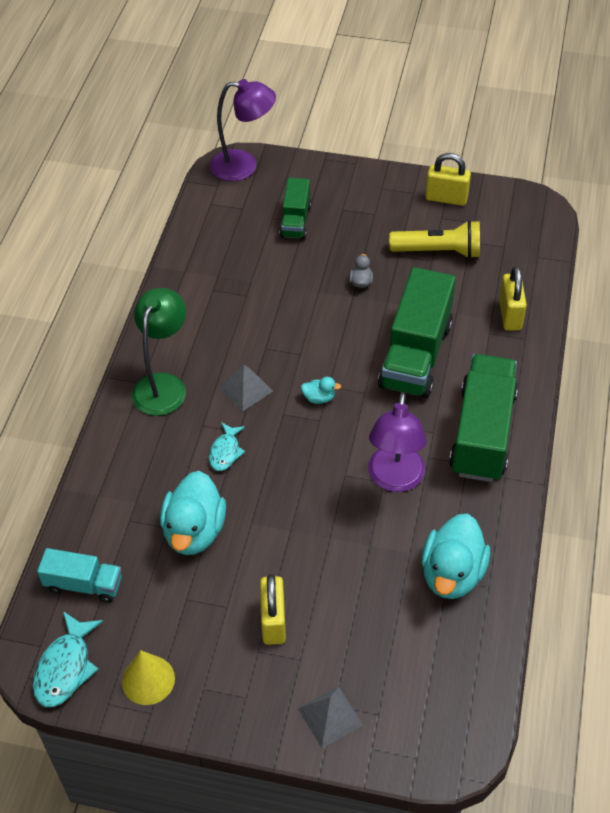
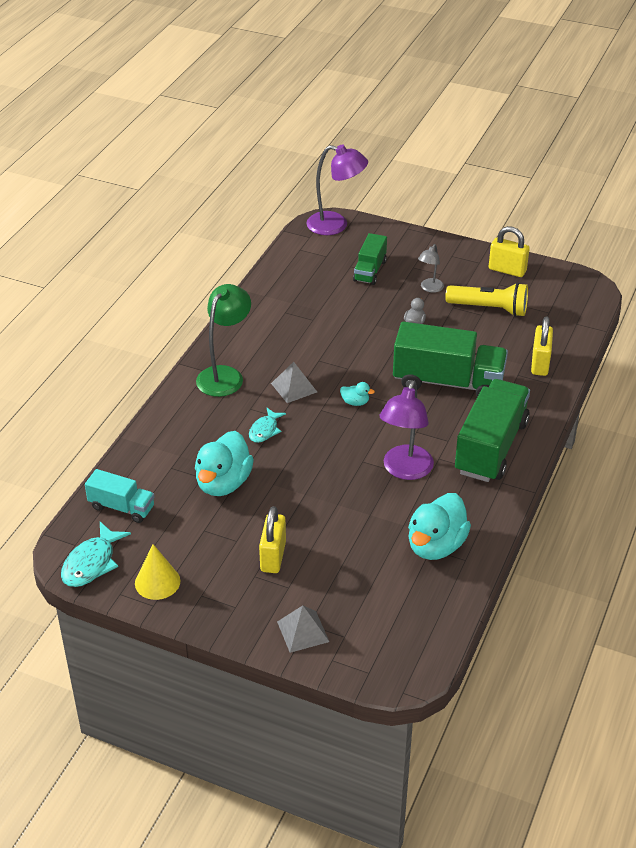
camera: 10 degrees right, 10 degrees down
green truck [378,267,456,398] -> green truck turned 105 degrees counterclockwise [393,321,508,397]
none -> grey lamp [418,244,444,293]

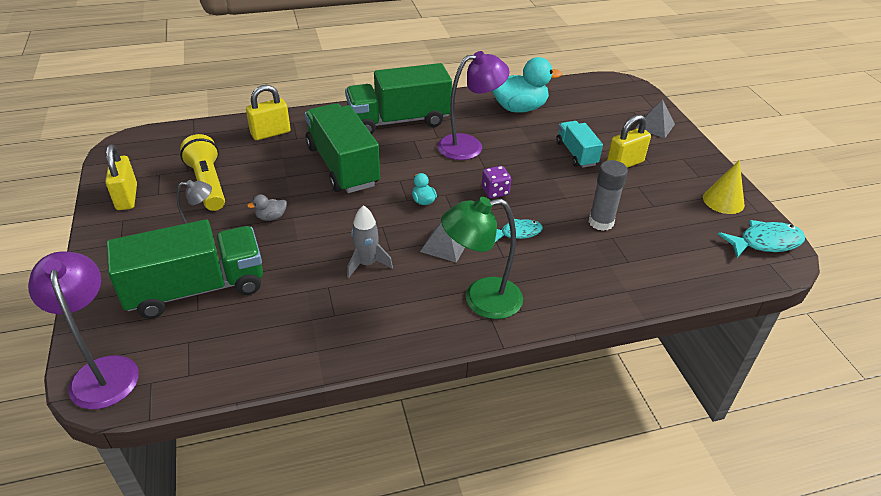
camera: 130 degrees left, 0 degrees up
turquoise truck [85,469,155,523] -> turquoise truck moved to [556,121,603,168]
turquoise duck [195,431,254,496] -> grey glue stick [589,160,628,231]
green truck [353,233,387,285] -> green truck [107,219,263,319], size x1.84
none -> grey rocket [347,205,393,278]
none -> purple dice [481,166,511,198]

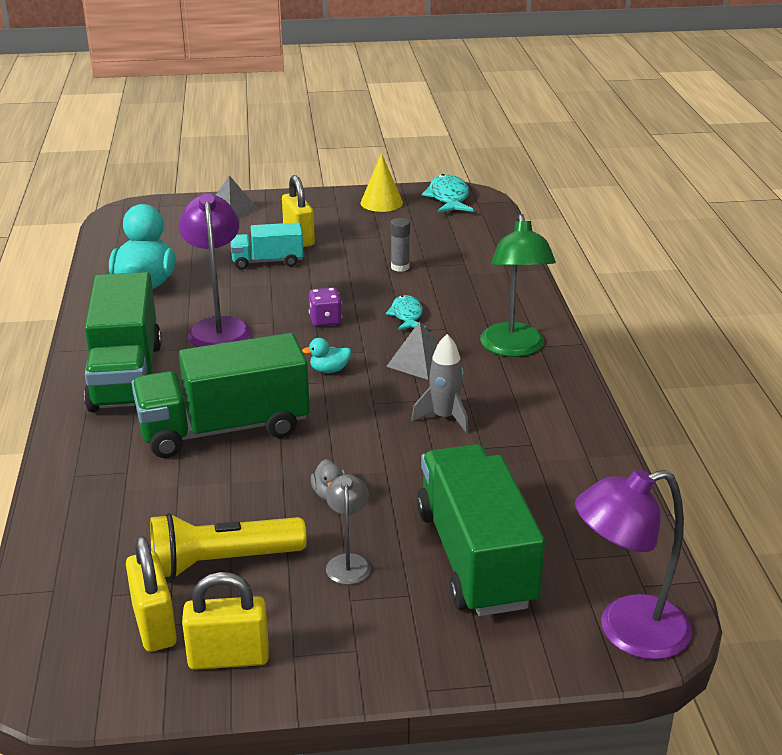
camera: 80 degrees left, 10 degrees down
yellow padlock [246,85,291,140] -> yellow padlock moved to [126,536,177,652]
grey glue stick [589,160,628,231] -> grey glue stick [391,218,410,272], size x0.66

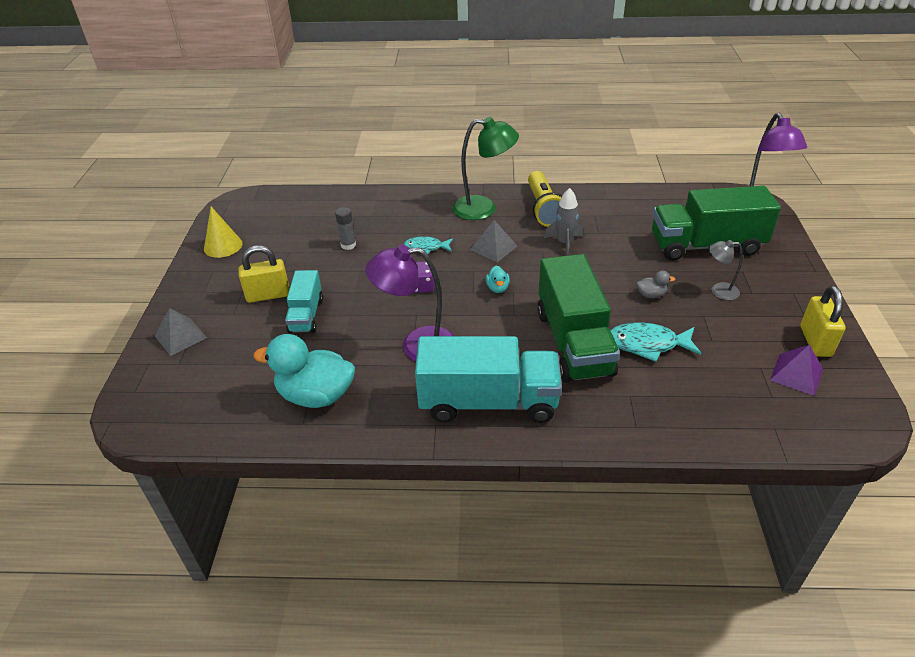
camera: 80 degrees left, 10 degrees up
green truck [84,272,162,412] -> turquoise truck [415,336,562,423]
yellow padlock [126,536,177,652] -> purple pyramid [770,344,823,396]
yellow flashlight [150,513,307,579] -> yellow flashlight moved to [528,171,562,227]
turquoise fish [422,174,474,213] -> turquoise fish moved to [611,322,701,362]

